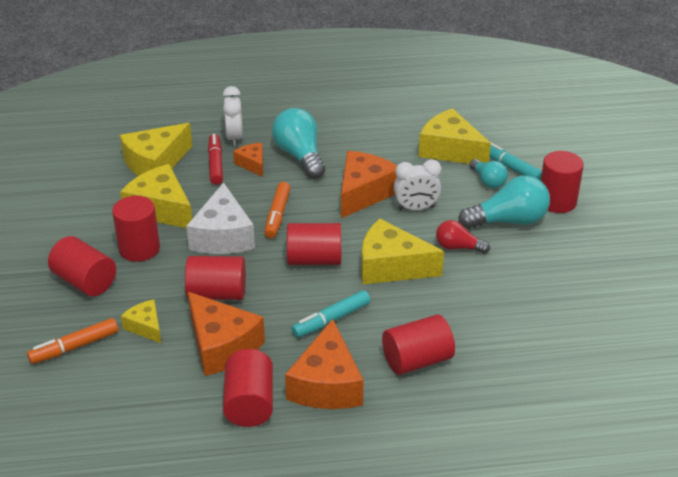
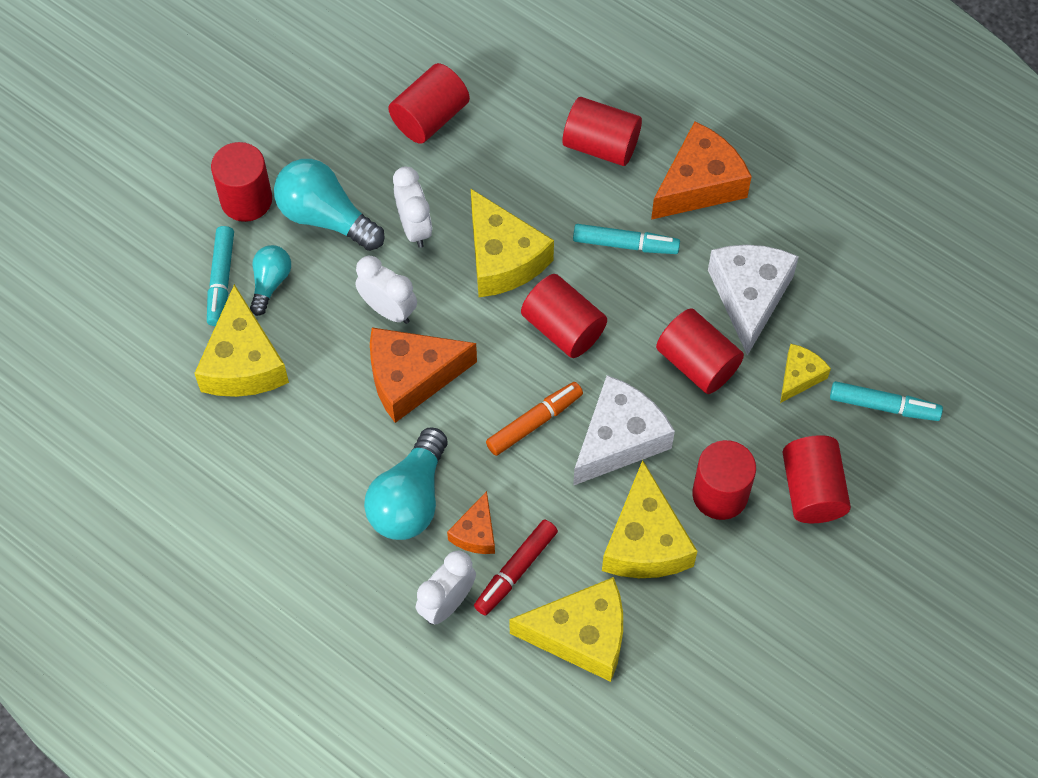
camera: 135 degrees left, 25 degrees up
orange marker [27,318,118,364] -> turquoise marker [830,381,943,421]
yellow cheese [121,300,162,344] -> yellow cheese turned 150 degrees counterclockwise [780,344,831,403]
orange cheese [188,292,265,376] -> white cheese [708,245,799,356]
red cylinder [223,349,273,427] -> red cylinder moved to [388,63,470,144]
red light bulb [436,220,490,254] -> white clock [393,167,432,248]

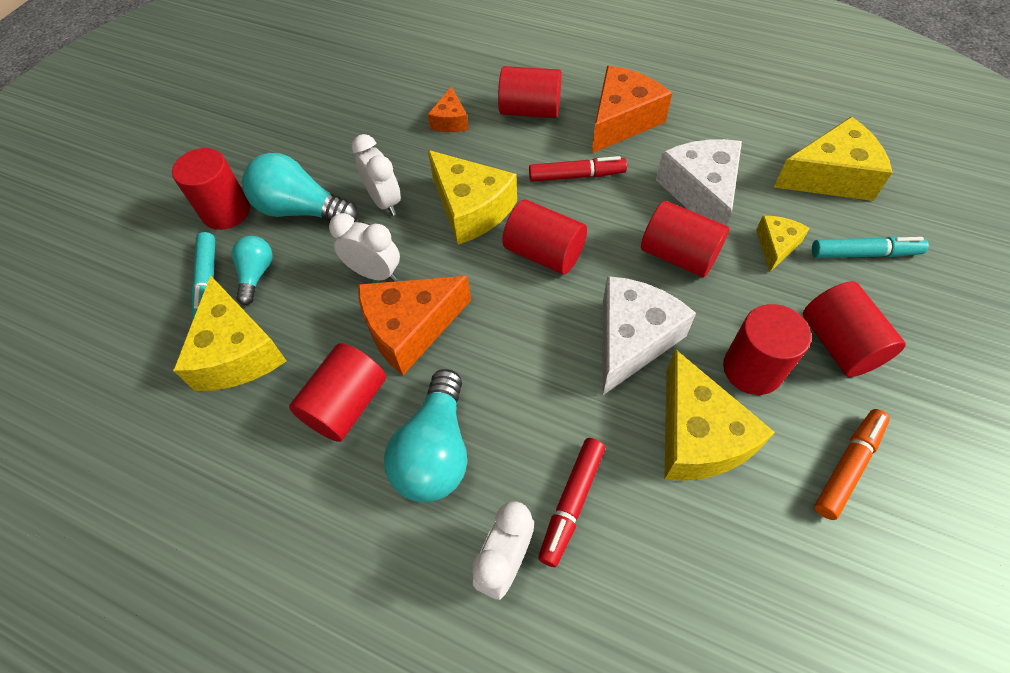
camera: 10 degrees left, 5 degrees down
red cylinder [388,63,470,144] -> red cylinder moved to [289,343,386,442]
orange cheese [447,491,495,554] -> orange cheese moved to [428,86,469,132]
orange marker [486,382,583,456] -> orange marker moved to [814,409,890,520]
yellow cheese [510,577,623,682] -> yellow cheese moved to [774,117,892,201]
turquoise marker [573,224,680,254] -> red marker [529,156,627,182]

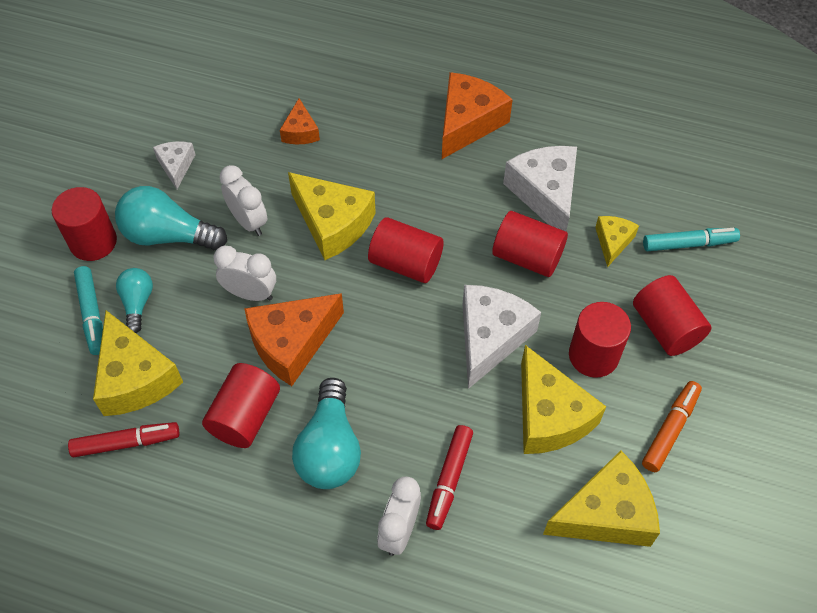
camera: 10 degrees left, 0 degrees up
red cylinder [498,66,562,118] -> none
red marker [529,156,627,182] -> red marker moved to [68,422,180,457]
yellow cheese [774,117,892,201] -> yellow cheese moved to [543,451,660,547]
none -> white cheese [153,141,196,189]

